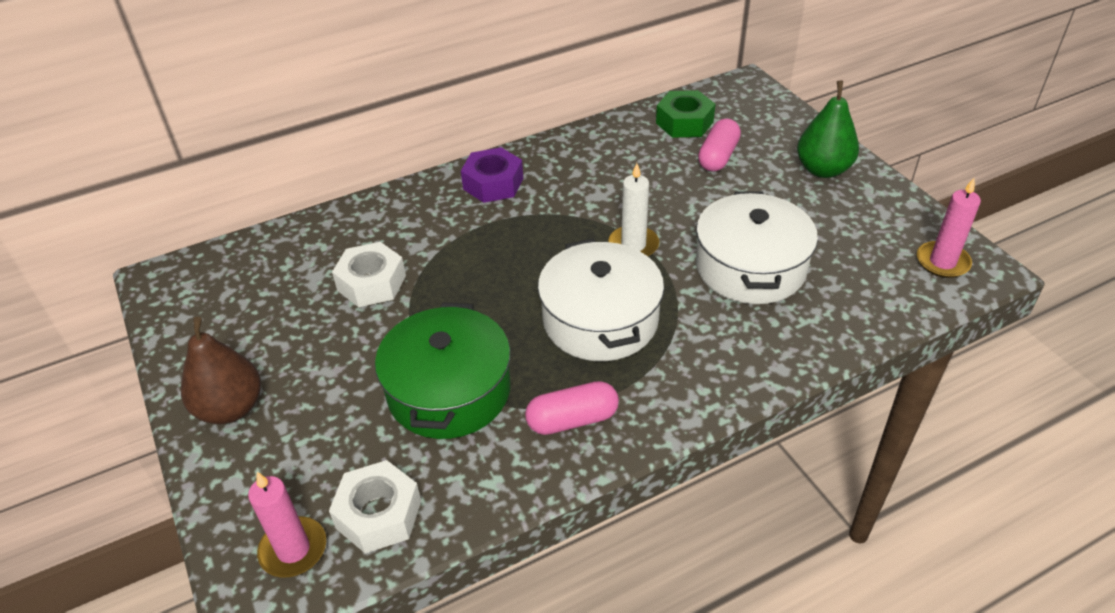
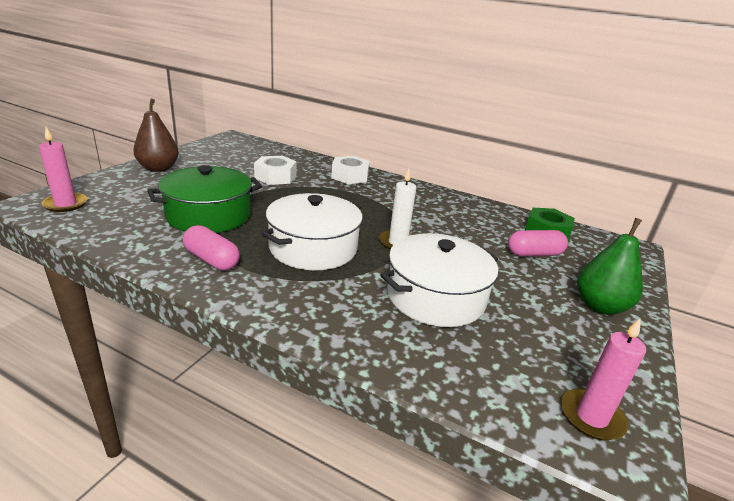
camera: 50 degrees right, 15 degrees down
white nut [329,460,421,554] -> white nut moved to [331,156,370,184]
purple nut [461,147,523,203] -> none

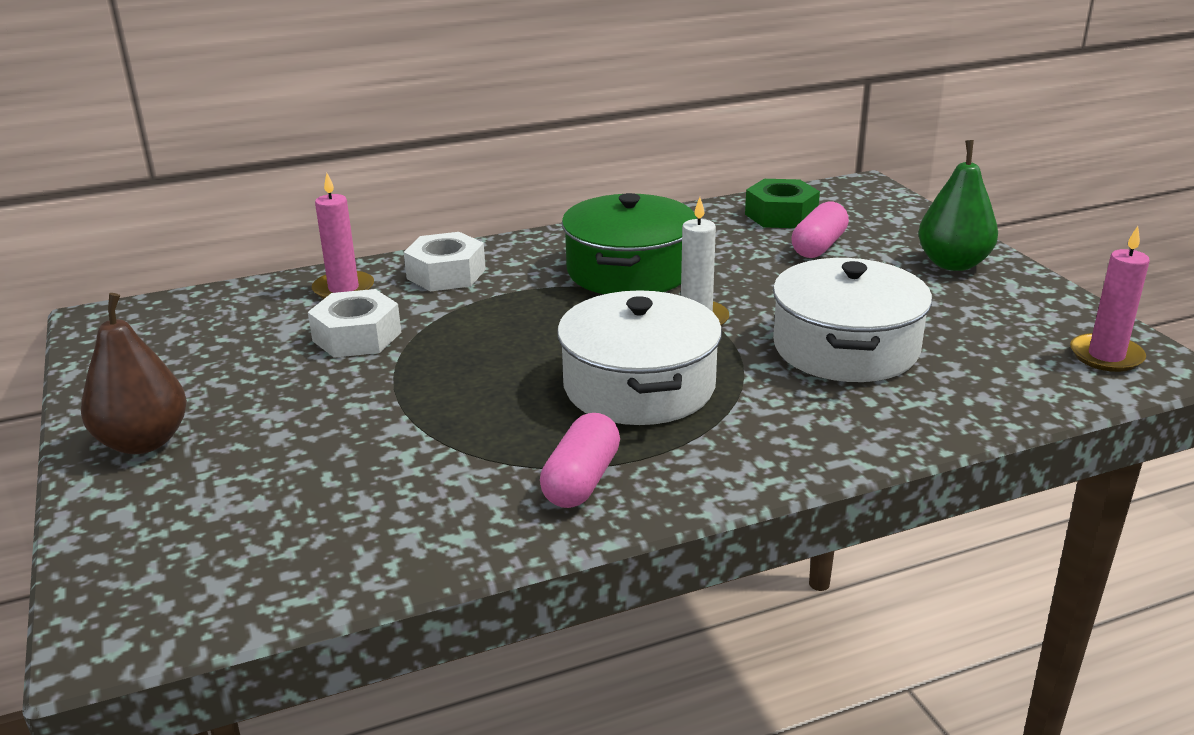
camera: 45 degrees left, 0 degrees up
pink candle [39,127,88,212] -> pink candle moved to [312,173,374,299]
green pot [147,165,262,233] -> green pot moved to [562,193,697,294]
pink capsule [183,225,240,270] -> pink capsule turned 60 degrees counterclockwise [540,413,620,508]

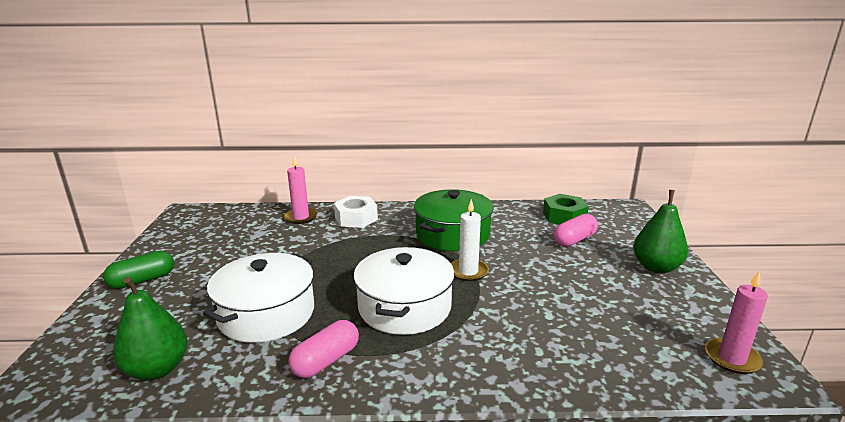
camera: 20 degrees right, 5 degrees down
brown pear [81,293,187,454] -> green capsule [103,251,174,289]
white nut [308,289,401,358] -> none
white pot [773,258,932,382] -> white pot moved to [203,253,314,343]
none -> green pear [113,277,187,380]

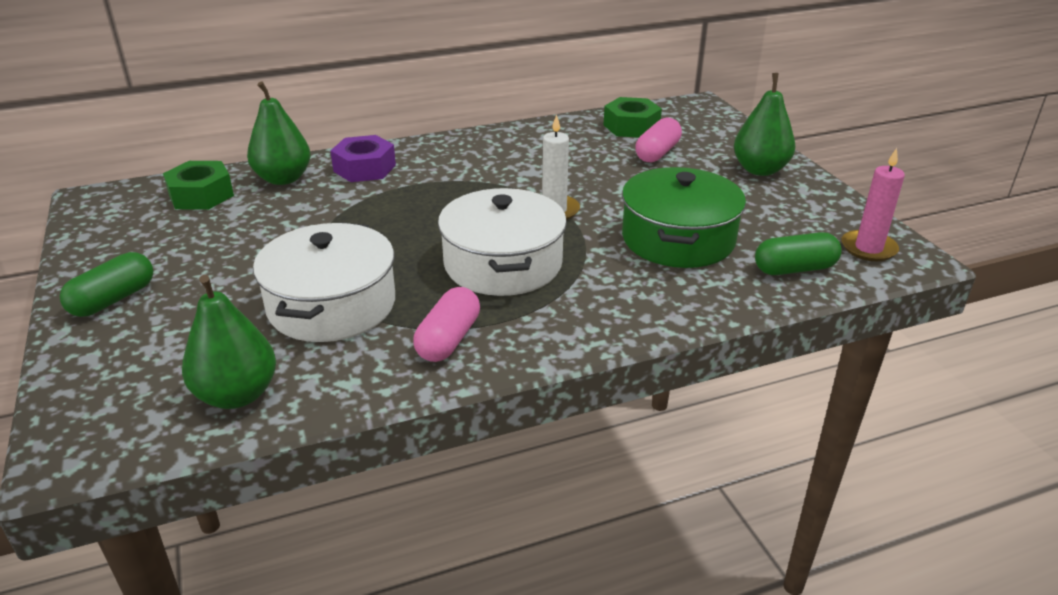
camera: 20 degrees left, 10 degrees up
pink candle [284,156,317,224] -> green pear [247,81,311,185]
white nut [334,196,378,228] -> purple nut [330,135,396,182]
green pot [414,189,493,251] -> green pot moved to [622,167,746,268]
none -> green nut [163,161,234,210]
none -> green capsule [755,232,842,275]

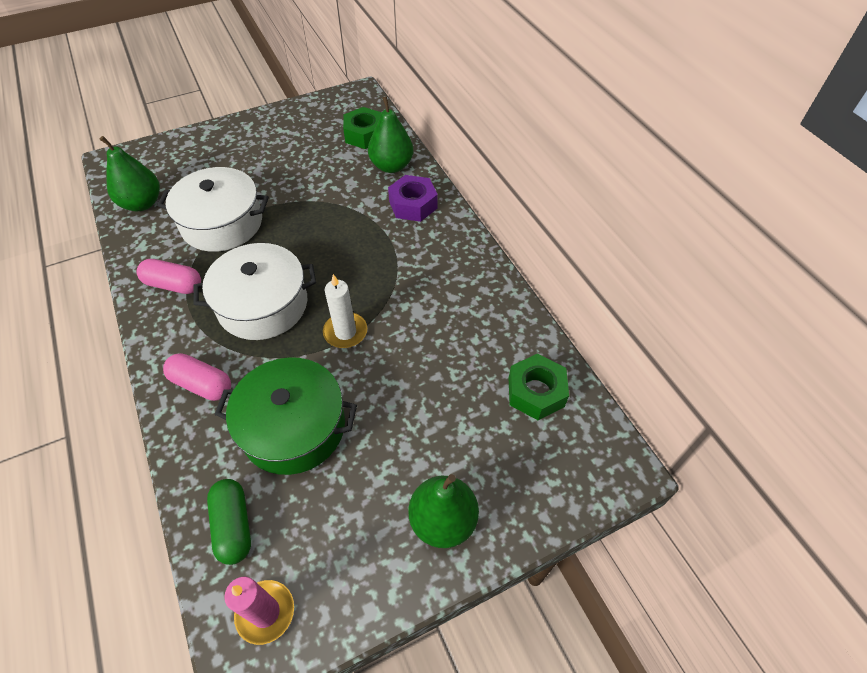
camera: 85 degrees right, 20 degrees up
green capsule [60,252,153,317] -> none
pink capsule [635,117,682,162] -> pink capsule moved to [163,353,231,401]

